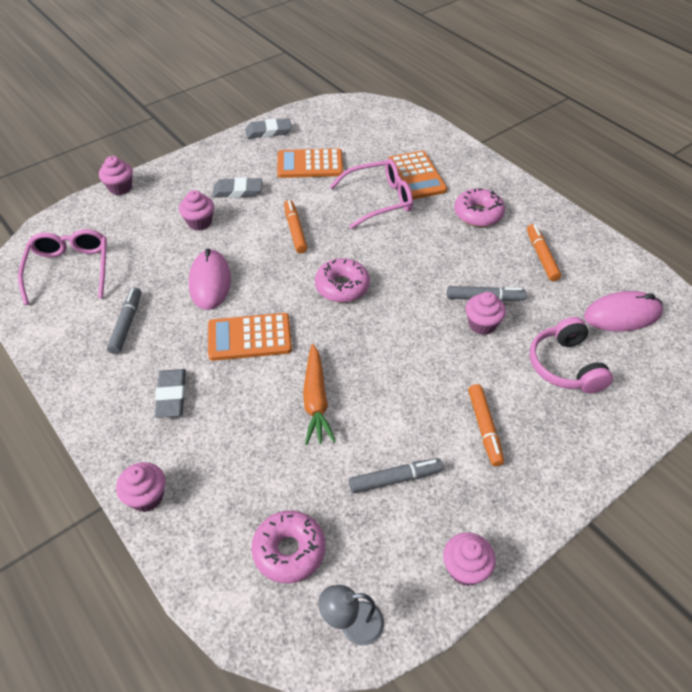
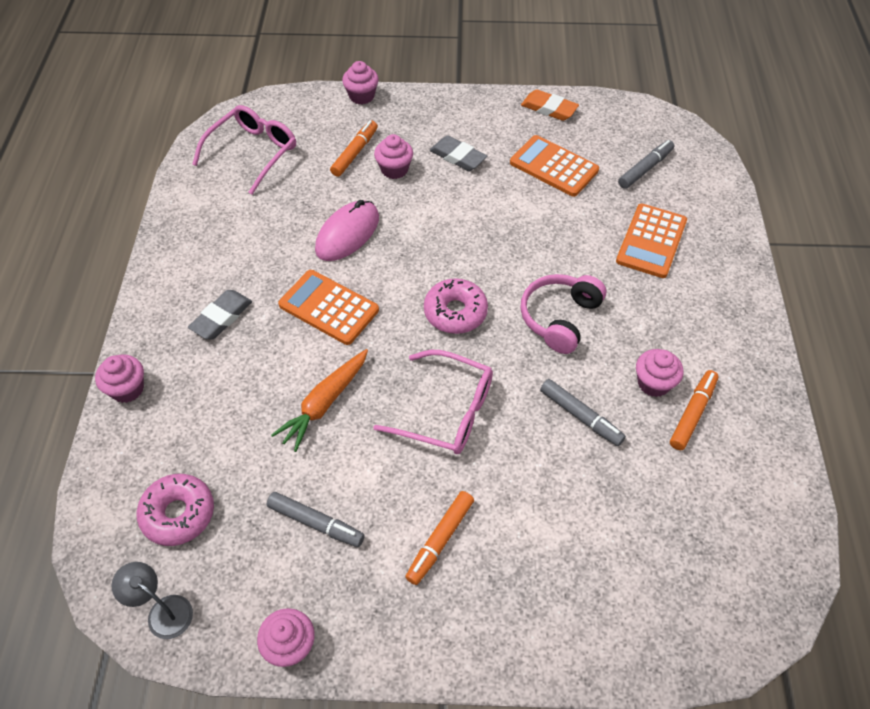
camera: 40 degrees right, 5 degrees up
grey marker [107,287,141,354] -> grey marker moved to [618,140,674,189]
grey eraser [246,118,292,139] -> orange eraser [521,89,579,121]
orange marker [284,200,308,253] -> orange marker moved to [330,120,378,177]
pink glasses [330,159,413,229] -> pink glasses moved to [373,350,493,454]
pink donut [454,188,505,227] -> none
pink cupcake [466,292,506,335] -> pink cupcake moved to [636,349,683,397]
pink headphones [530,317,613,393] -> pink headphones moved to [520,274,606,354]
pink mouse [584,291,663,332] -> none

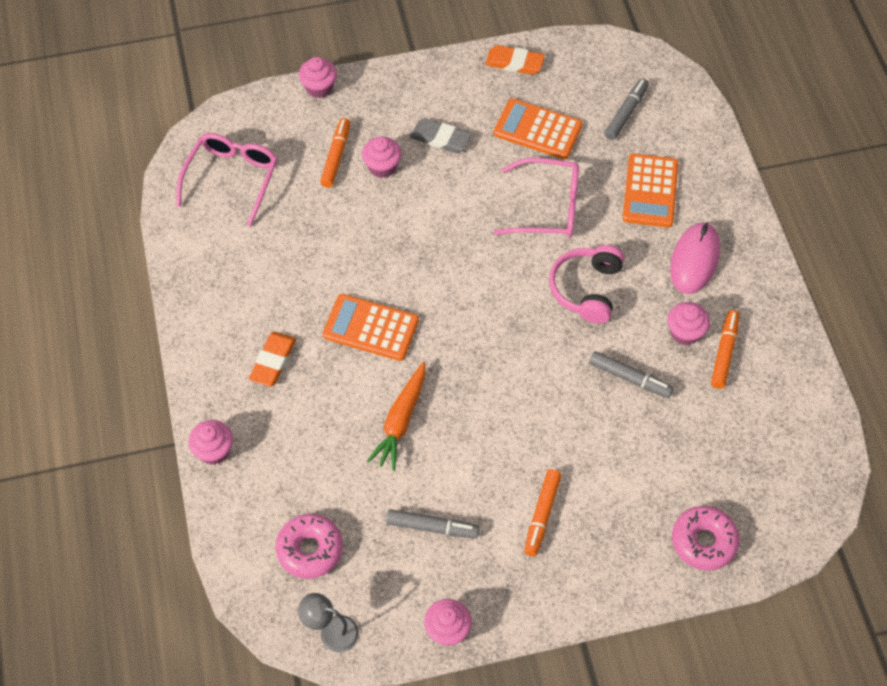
camera: 15 degrees left, 5 degrees up
grey eraser [188,290,252,339] -> orange eraser [249,332,296,387]
pink mouse [315,200,379,261] -> pink mouse moved to [670,222,720,294]
pink glasses [373,350,493,454] -> pink glasses moved to [494,158,579,238]
pink donut [424,278,488,334] -> pink donut moved to [672,506,740,571]

